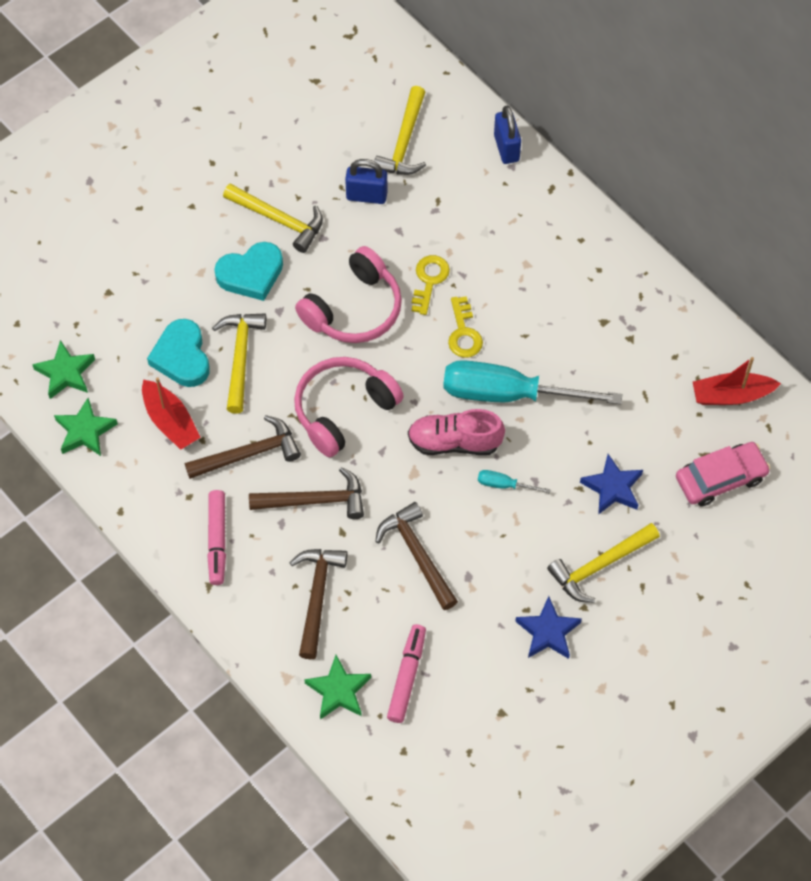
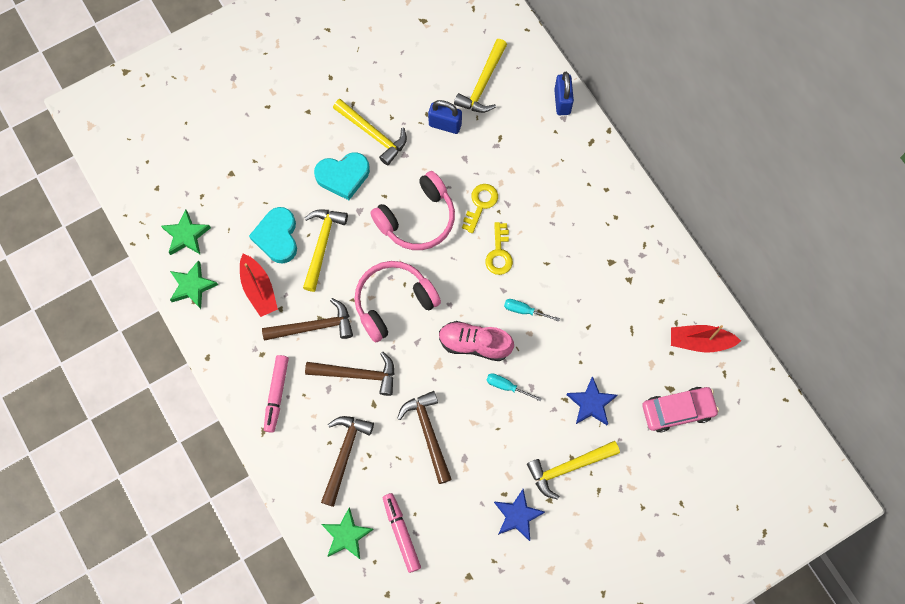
camera: 10 degrees right, 10 degrees up
pink marker [387,624,426,723] -> pink marker turned 45 degrees counterclockwise [383,493,421,573]
turquoise screwdriver [443,360,622,404] -> turquoise screwdriver [504,299,560,322], size x0.40

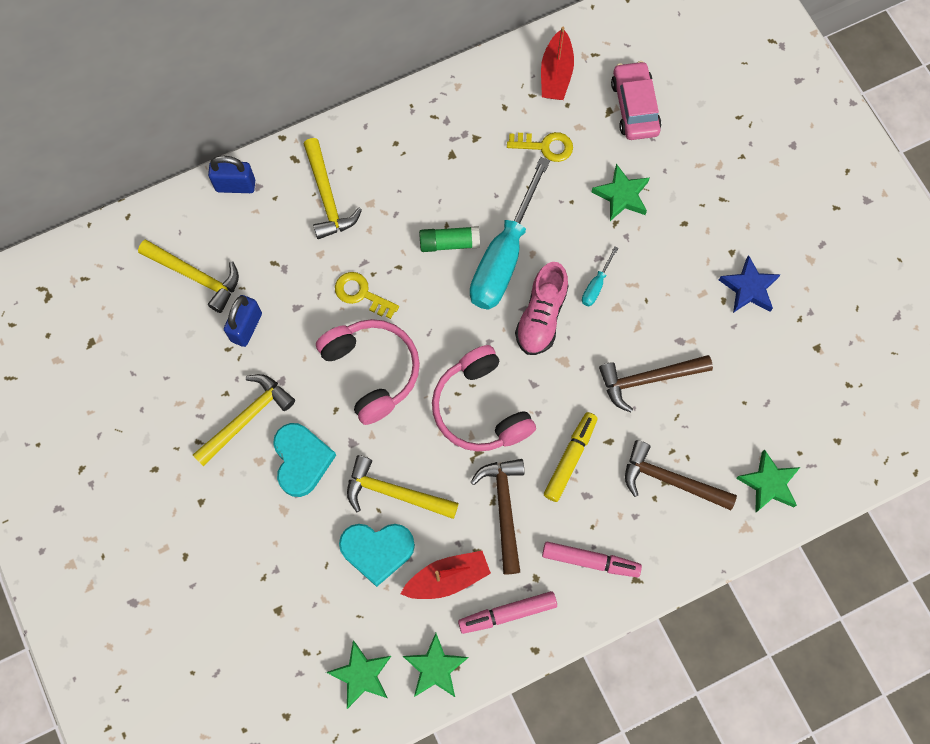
camera: 85 degrees left, 0 degrees up
brown hammer [305,352,394,396] -> yellow marker [544,412,598,502]
pink marker [383,493,421,573] -> pink marker moved to [458,591,557,634]
yellow key [485,222,513,275] -> yellow key moved to [507,132,573,162]
turquoise screwdriver [504,299,560,322] -> turquoise screwdriver [470,157,550,310], size x2.48
yellow hammer [527,441,620,500] -> yellow hammer moved to [304,138,362,239]
blue star [566,376,617,425] -> green star [592,164,650,221]
none -> green glue stick [419,226,480,252]

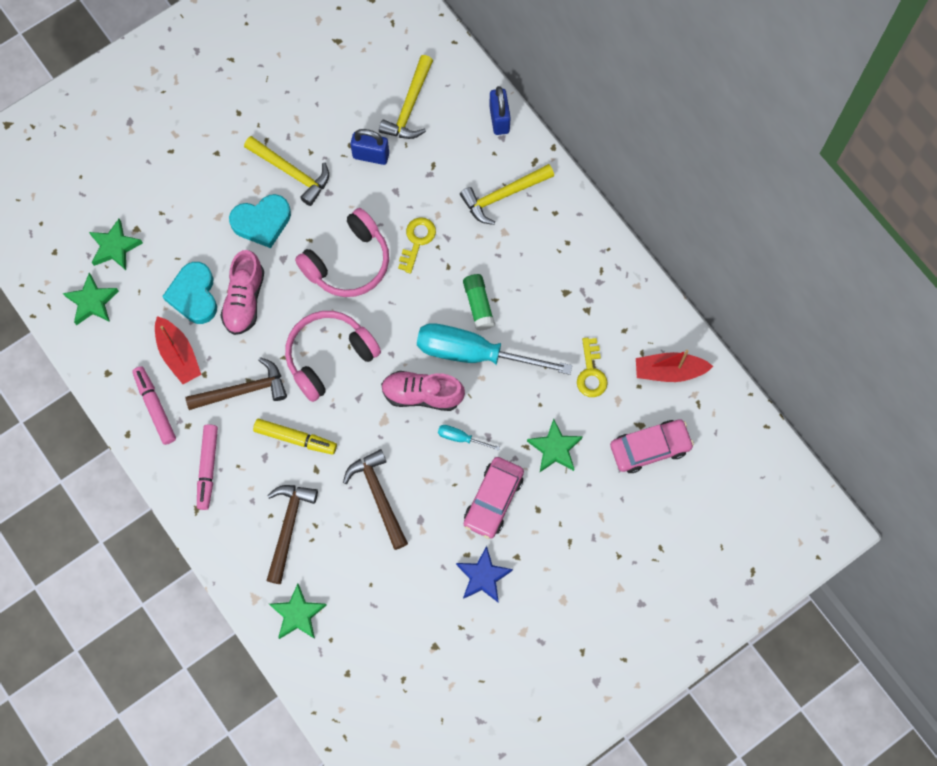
camera: 80 degrees right, 0 degrees up
yellow hammer [347,455,459,519] -> pink shoe [220,250,264,335]
green star [403,633,469,697] -> green star moved to [89,219,143,270]
none -> pink car [464,457,524,539]

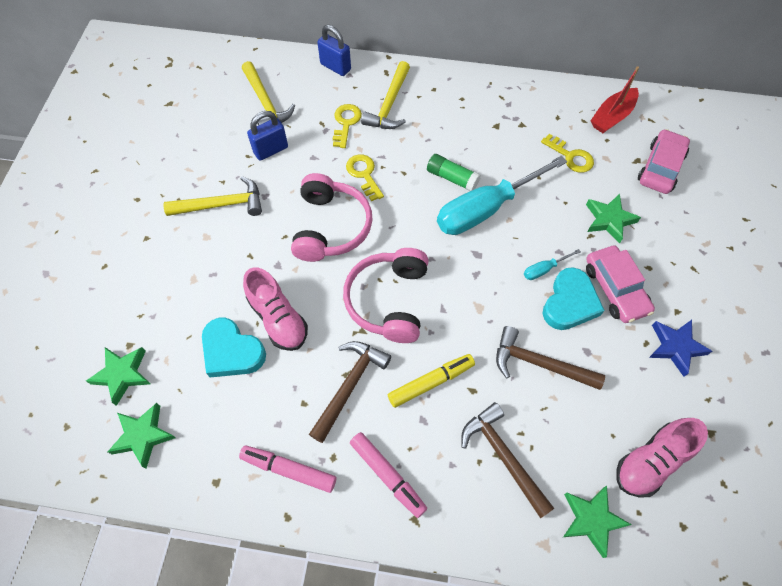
camera: 45 degrees left, 10 degrees down
red boat [155,316,201,384] -> none
turquoise heart [229,194,291,248] -> turquoise heart moved to [542,267,605,330]
pink shoe [381,371,465,411] -> pink shoe moved to [616,418,708,498]
none -> yellow key [333,104,362,148]

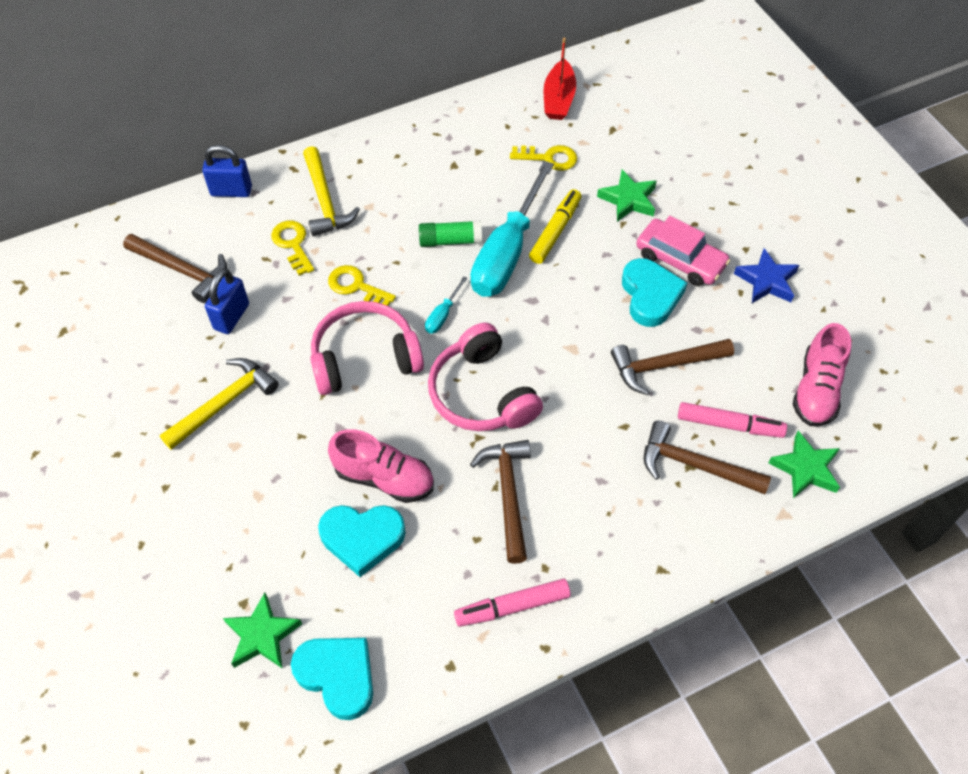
camera: 35 degrees left, 5 degrees down
green star [108,403,176,469] -> turquoise heart [291,638,373,720]
yellow hammer [242,61,295,125] -> brown hammer [123,234,227,303]
pink headphones [291,173,372,262] -> pink headphones turned 75 degrees counterclockwise [310,301,424,395]
pink marker [350,432,427,518] -> pink marker moved to [678,402,787,438]
yellow marker [388,354,475,408] -> yellow marker moved to [529,189,581,264]
turquoise screwdriver [524,249,581,280] -> turquoise screwdriver moved to [425,276,468,334]
pink car [638,129,690,194] -> none

